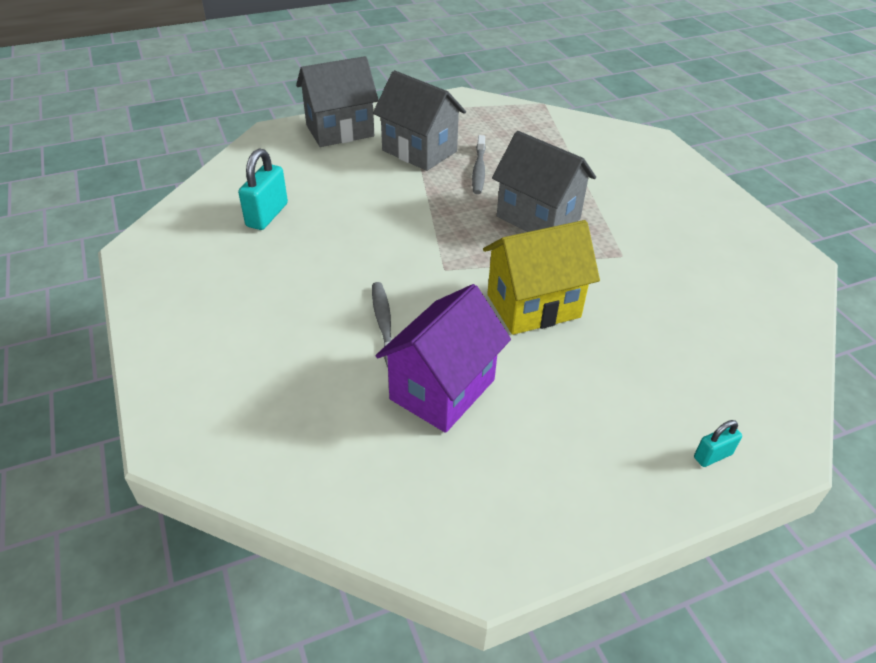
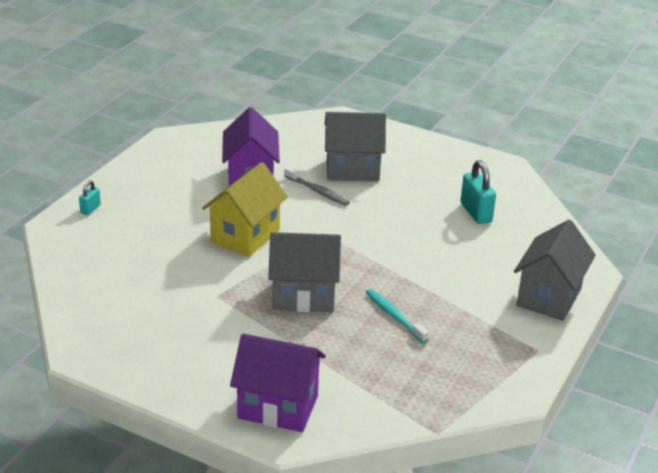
camera: 140 degrees right, 10 degrees down
grey house [373,70,466,171] -> grey house moved to [325,112,386,181]
grey toothbrush [472,135,486,194] -> turquoise toothbrush [366,289,429,343]
none -> purple house [230,334,326,432]

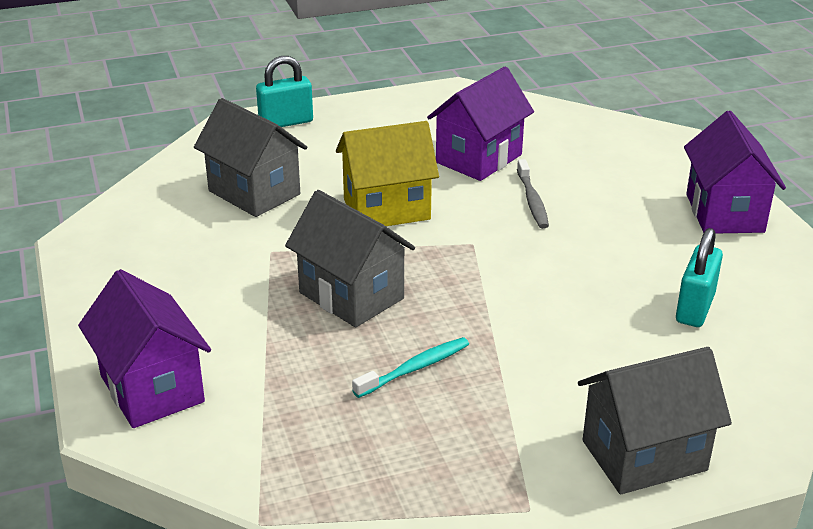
camera: 45 degrees right, 0 degrees up
turquoise padlock [79,180,101,215] -> turquoise padlock [256,56,313,127], size x1.83
grey house [325,112,386,181] -> grey house moved to [194,98,308,217]
turquoise toothbrush [366,289,429,343] -> turquoise toothbrush turned 45 degrees clockwise [352,337,469,398]
none -> purple house [684,111,786,234]

